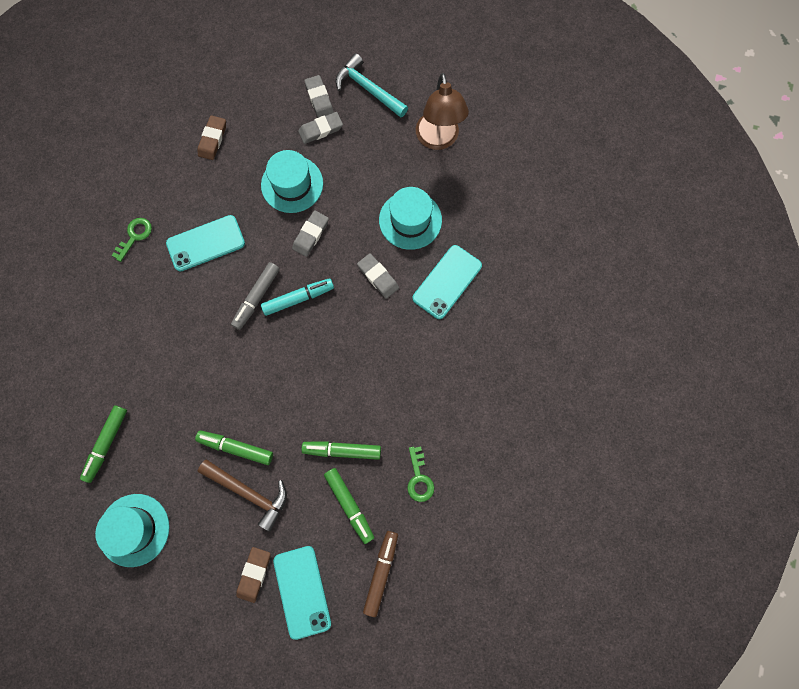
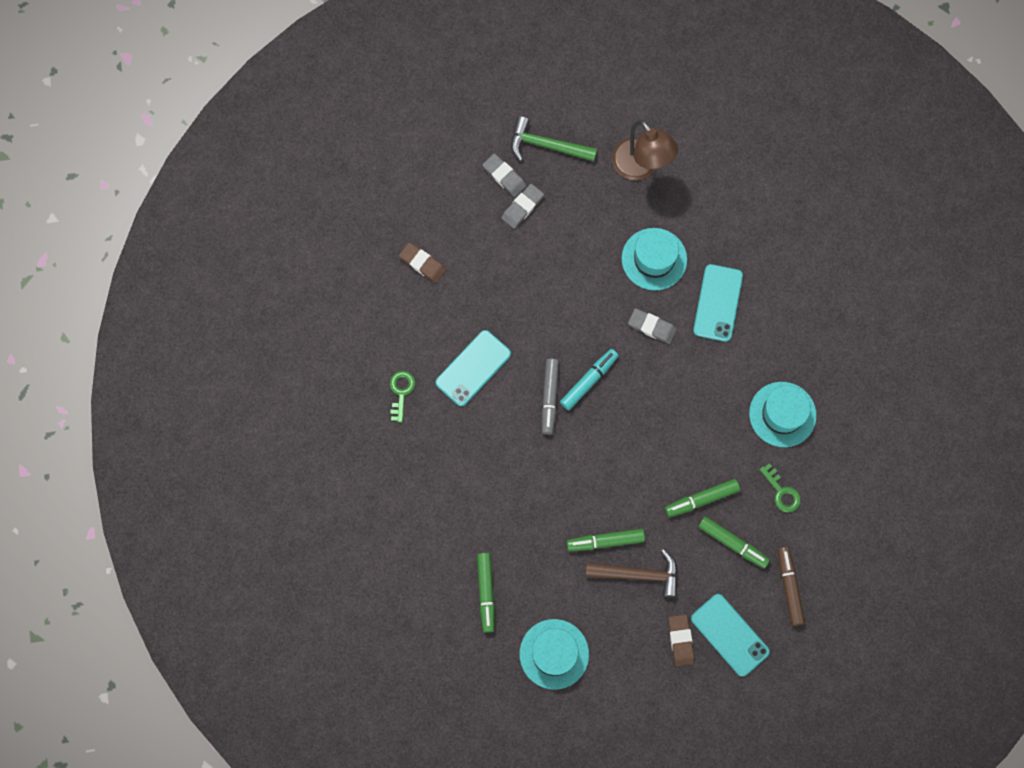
camera: 25 degrees left, 0 degrees up
brown eraser [198,115,226,160] -> brown eraser turned 45 degrees counterclockwise [399,242,446,283]
turquoise hat [261,150,323,213] -> turquoise hat moved to [749,382,816,447]
grey eraser [292,210,329,257] -> none
turquoise hammer [335,53,408,118] -> green hammer [511,116,597,162]

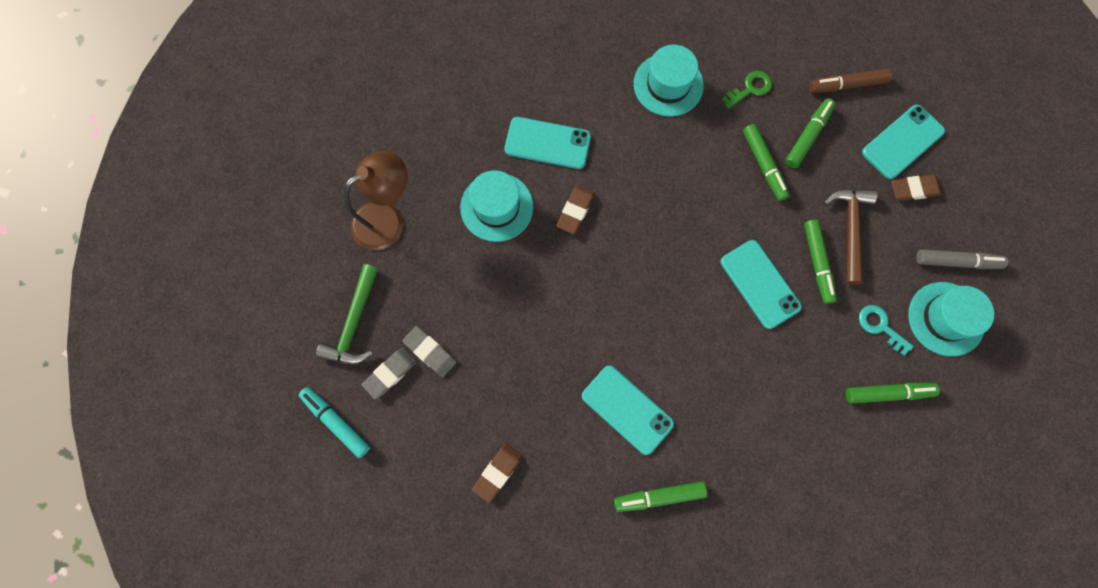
camera: 90 degrees left, 0 degrees up
green key [390,371,415,423] -> green marker [614,481,707,512]
grey marker [542,358,559,435] -> grey marker moved to [916,249,1008,269]
turquoise marker [560,349,619,410] -> turquoise marker moved to [298,387,370,458]
grey eraser [628,308,677,344] -> brown eraser [556,185,595,234]
none -> turquoise phone [721,240,802,329]
none -> turquoise key [859,305,914,356]

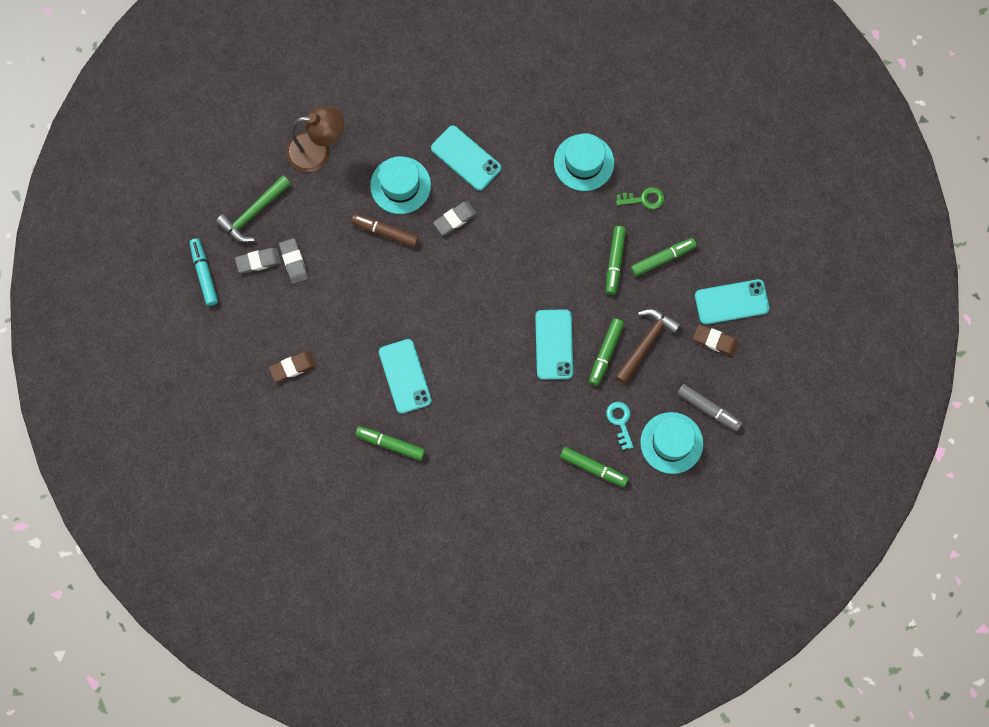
camera: 30 degrees right, 0 degrees up
brown eraser [556,185,595,234] -> grey eraser [433,201,477,235]
brown marker [809,69,892,93] -> brown marker moved to [351,214,419,247]

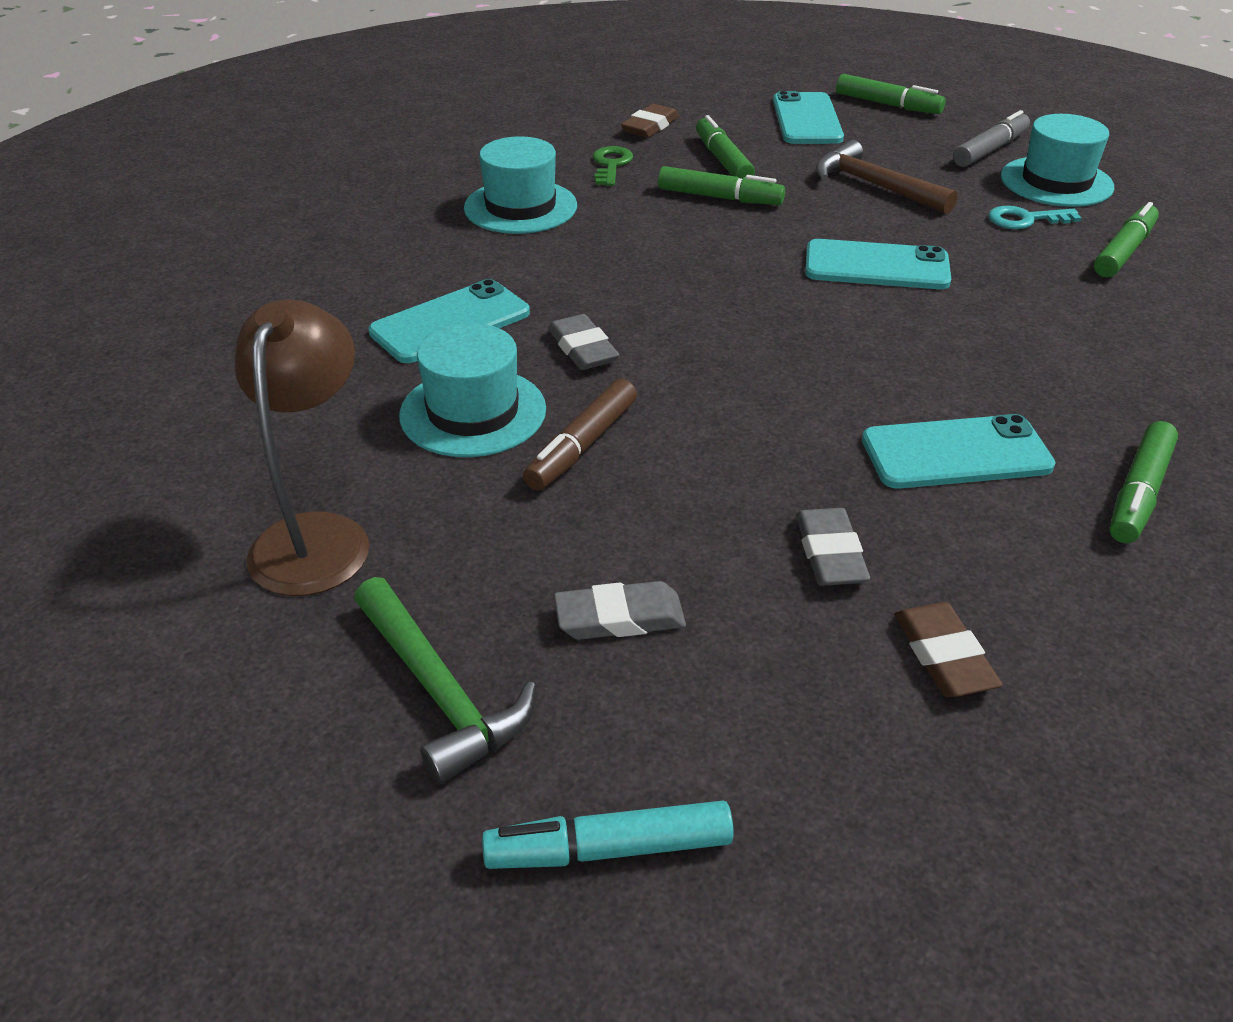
camera: 80 degrees left, 35 degrees down
grey eraser [235,248,281,273] -> grey eraser moved to [796,508,870,586]
green marker [589,318,624,386] -> green marker moved to [836,74,946,114]
brown eraser [693,324,739,356] -> brown eraser moved to [621,104,679,138]

